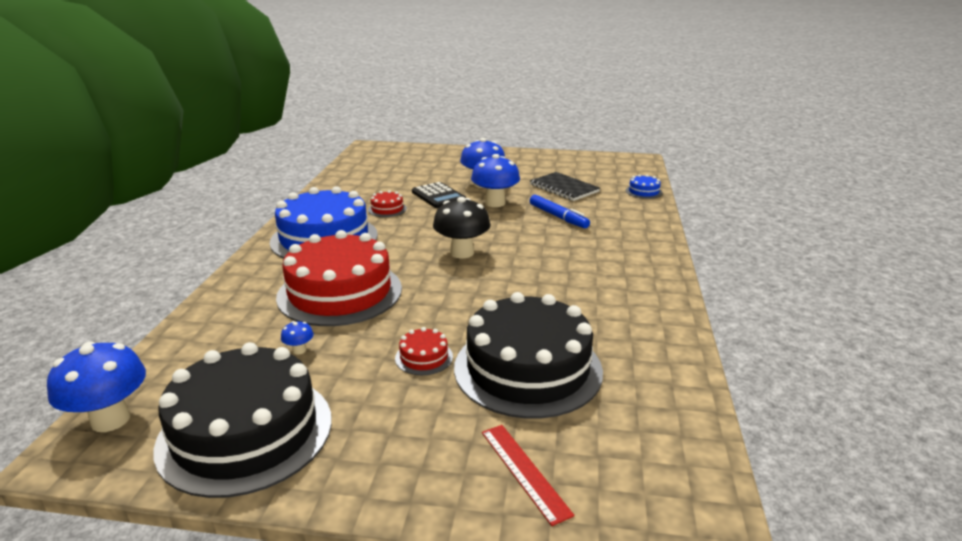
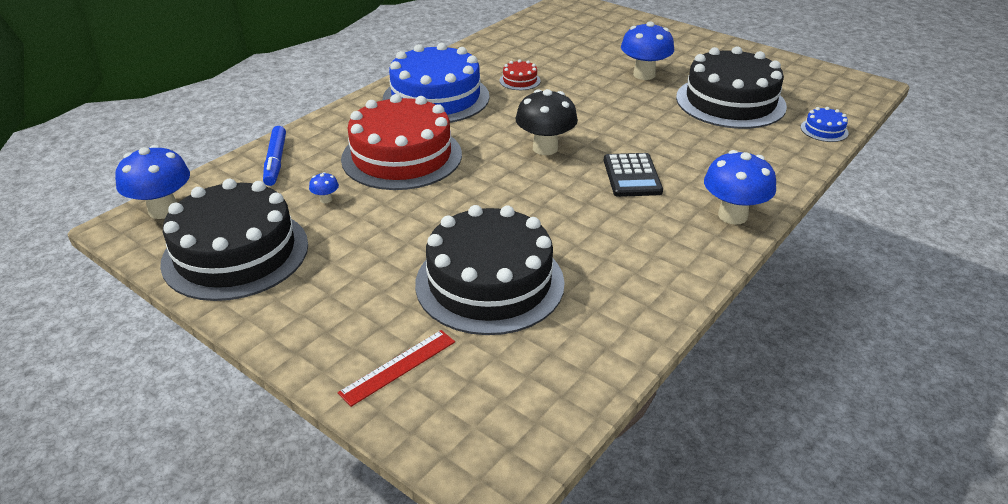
camera: 30 degrees right, 10 degrees up
red cake [395,327,453,375] -> none
black calculator [412,182,466,208] -> black calculator moved to [604,153,663,197]
blue mushroom [471,154,520,207] -> blue mushroom moved to [704,150,776,225]
red ruler [482,425,574,526] -> red ruler turned 45 degrees clockwise [338,330,455,407]
black notebook [530,172,600,201] -> black cake [676,46,787,129]
blue marker [530,195,590,228] -> blue marker moved to [263,126,286,186]

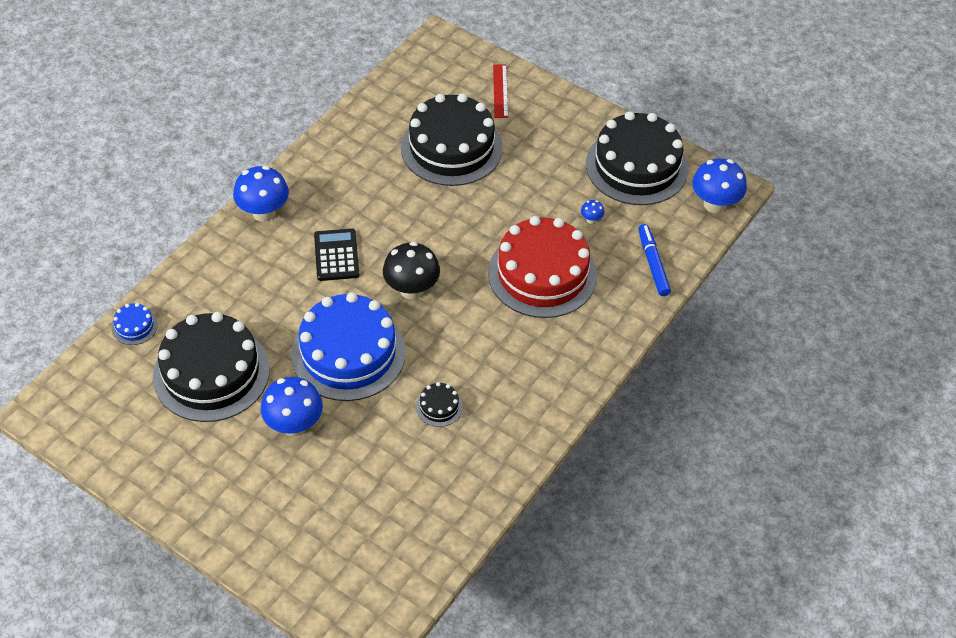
camera: 175 degrees right, 15 degrees up
red ruler [338,330,455,407] -> red ruler turned 45 degrees counterclockwise [493,64,508,118]
blue cake [383,43,490,123] -> blue cake moved to [291,292,406,401]
red cake [499,60,541,90] -> black cake [416,382,463,427]

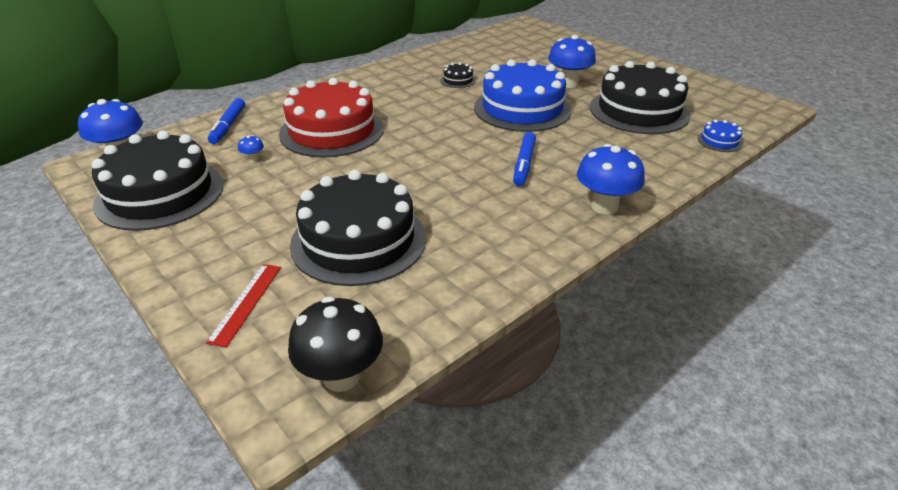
camera: 165 degrees left, 15 degrees down
black calculator [314,229,359,281] -> blue marker [513,132,536,186]
black mushroom [383,242,440,299] -> black mushroom moved to [288,297,383,392]

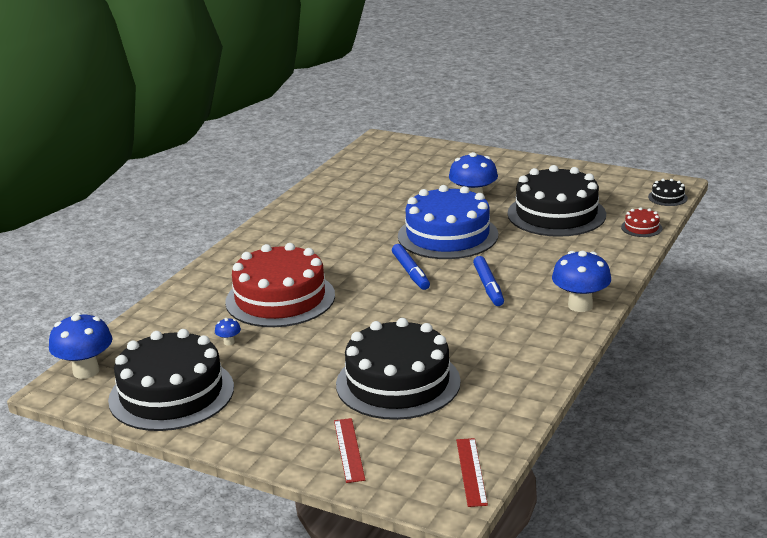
camera: 20 degrees left, 10 degrees down
blue marker [208,98,245,144] -> blue marker moved to [392,244,430,290]
black mushroom [288,297,383,392] -> red ruler [456,438,488,507]
black cake [440,62,476,88] -> black cake moved to [648,179,688,206]
blue cake [697,119,743,152] -> red cake [621,207,662,237]

